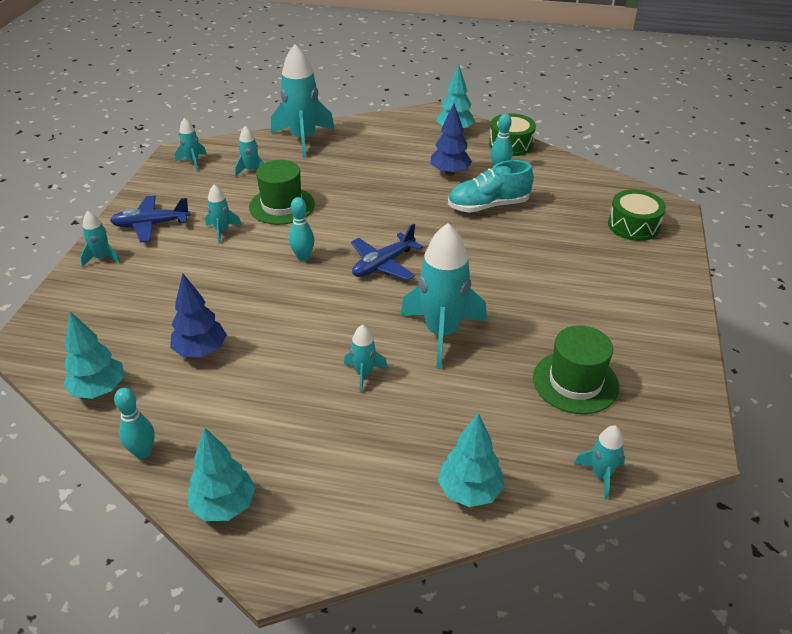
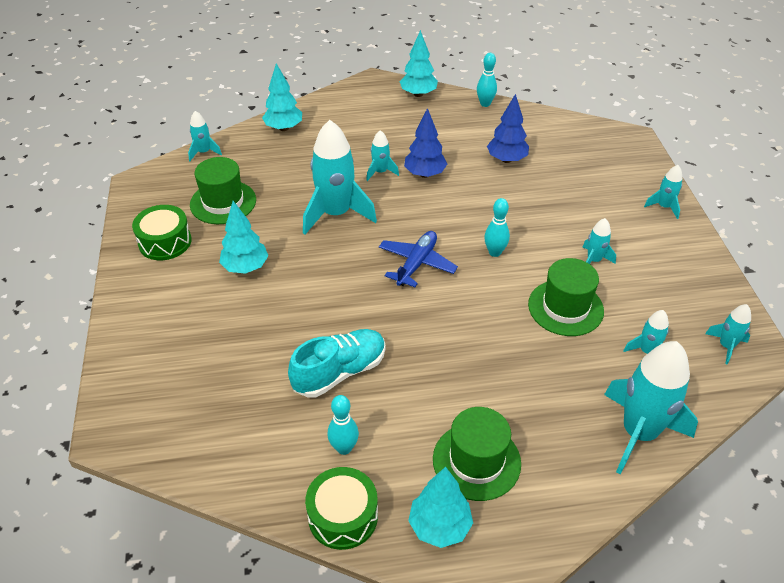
camera: 160 degrees right, 5 degrees up
turquoise tree [63,312,124,399] -> turquoise tree moved to [219,201,269,274]
blue plane [110,196,191,242] -> none
blue tree [430,103,472,176] -> blue tree moved to [404,108,447,178]
green drum [608,190,666,241] -> green drum moved to [132,205,192,260]
none -> green hat [433,407,521,501]

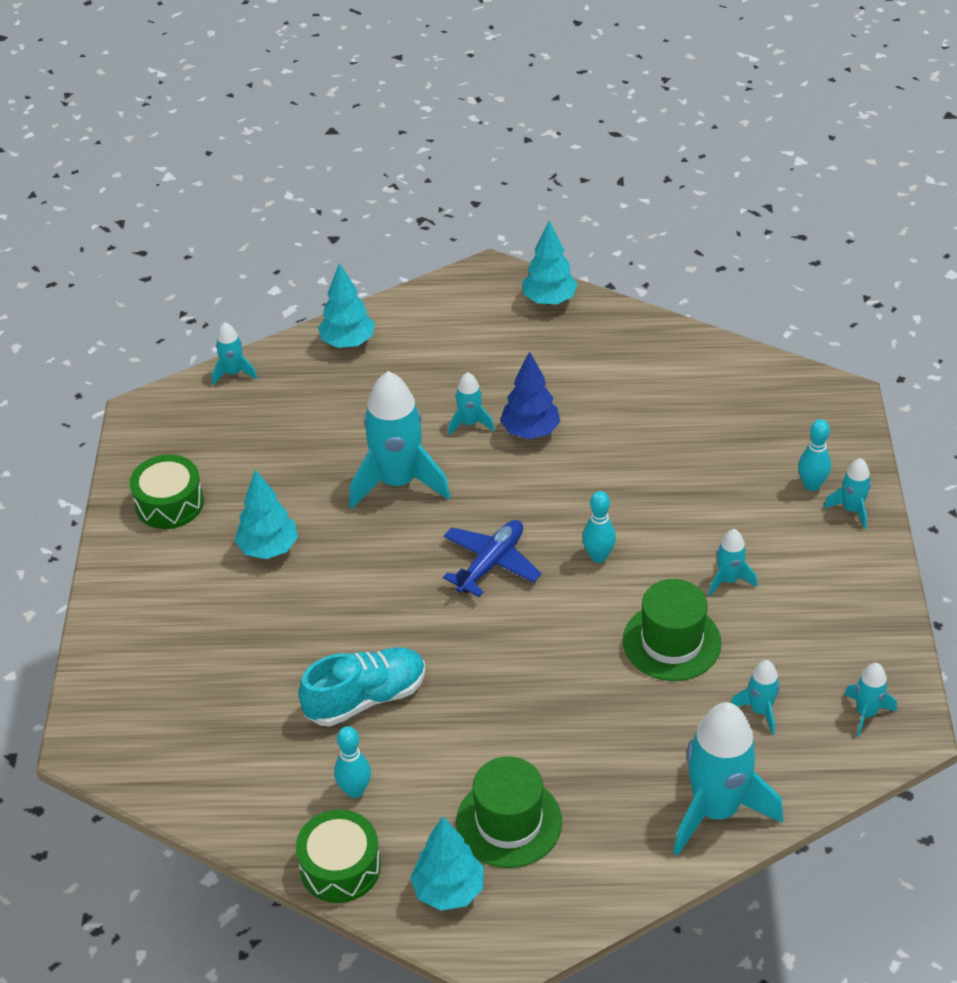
camera: 10 degrees right, 0 degrees up
green hat [190,157,256,224] -> none
turquoise bowling pin [477,53,497,107] -> turquoise bowling pin moved to [798,419,831,491]
blue tree [487,94,529,163] -> none

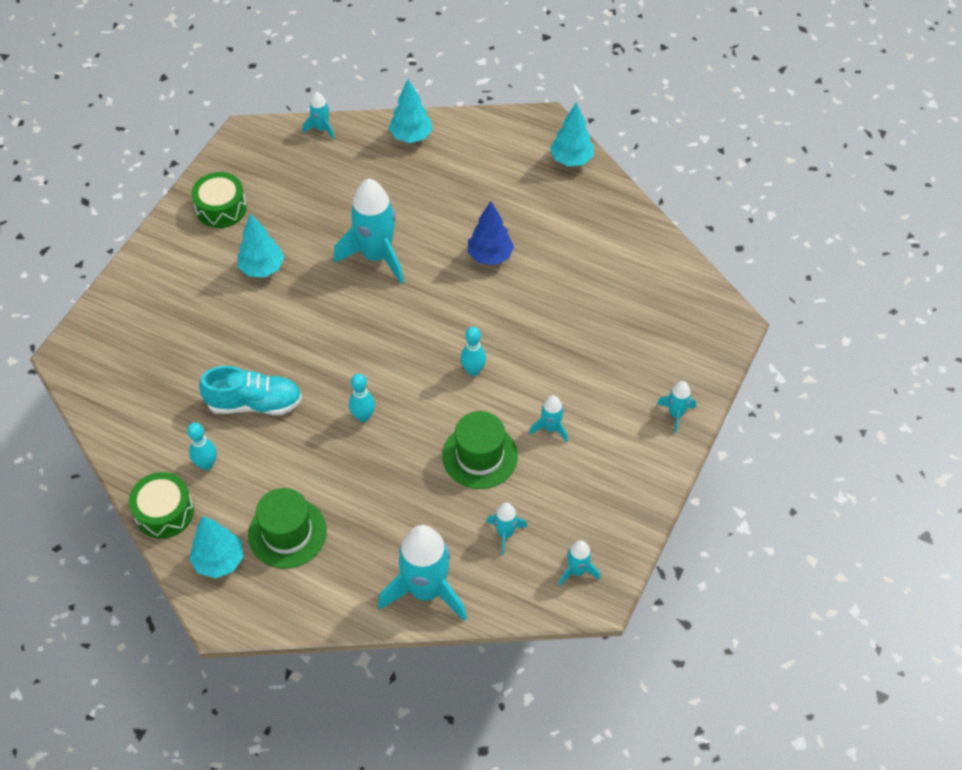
camera: 25 degrees right, 10 degrees up
blue plane [443,520,542,597] -> none
turquoise rocket [448,372,495,436] -> none
turquoise bowling pin [798,419,831,491] -> turquoise bowling pin moved to [349,374,375,422]

